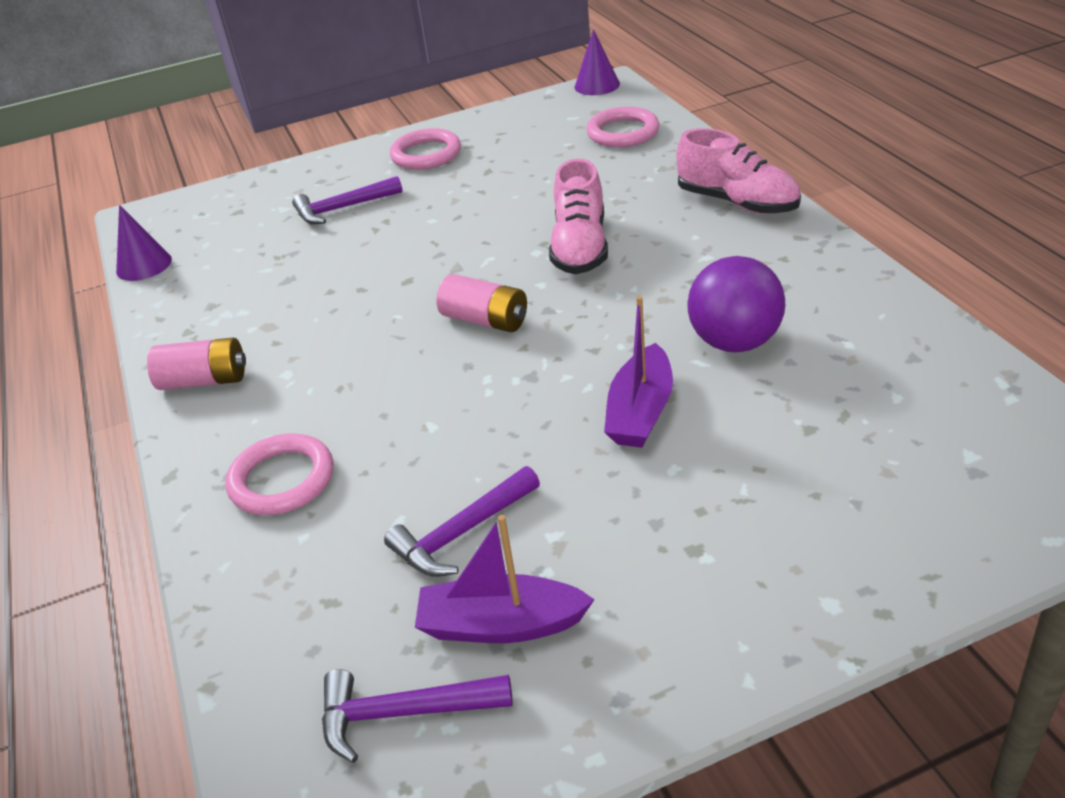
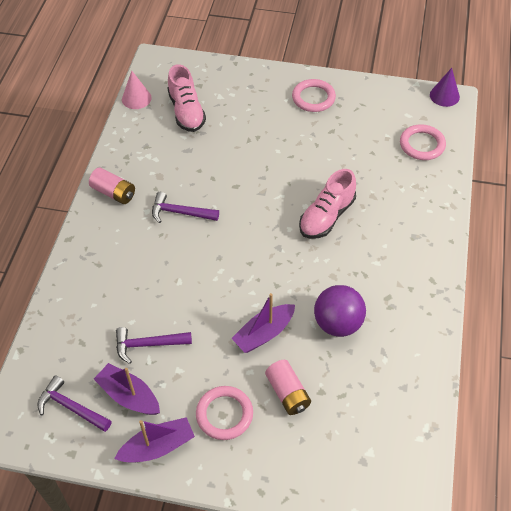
camera: 30 degrees right, 15 degrees up
purple cone [116,205,172,281] -> pink cone [122,71,152,109]
pink ring [225,434,333,515] -> pink ring moved to [196,386,253,440]
purple hammer [292,176,403,224] -> purple hammer moved to [152,192,219,223]
pink battery [437,274,527,333] -> pink battery moved to [265,360,311,415]
pink shoe [676,128,801,214] -> pink shoe moved to [168,64,206,132]
none -> purple boat [114,417,195,463]

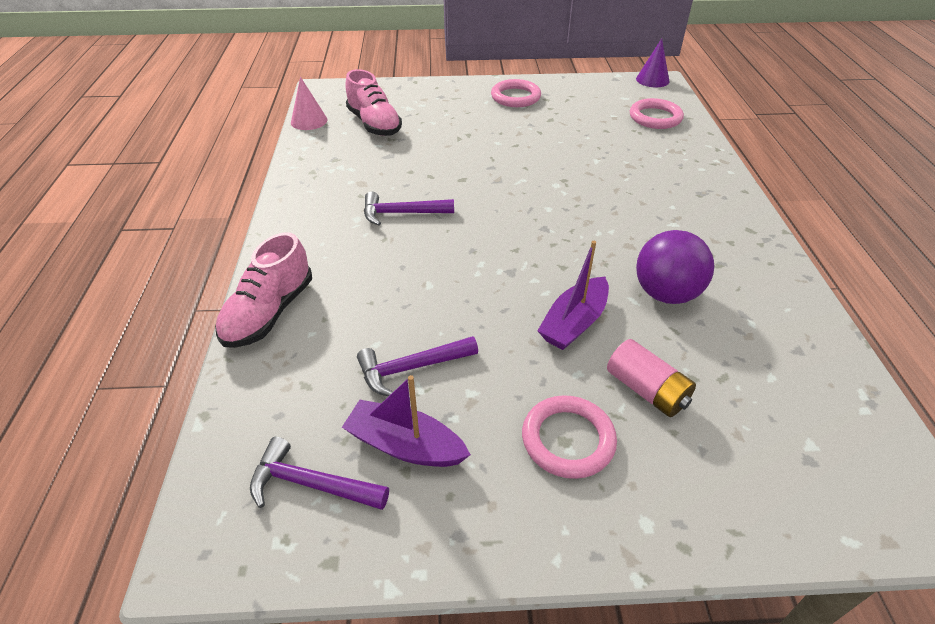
camera: 15 degrees left, 10 degrees down
pink battery [89,168,135,204] -> none
purple boat [114,417,195,463] -> none
pink shoe [299,169,356,239] -> pink shoe moved to [215,232,312,348]

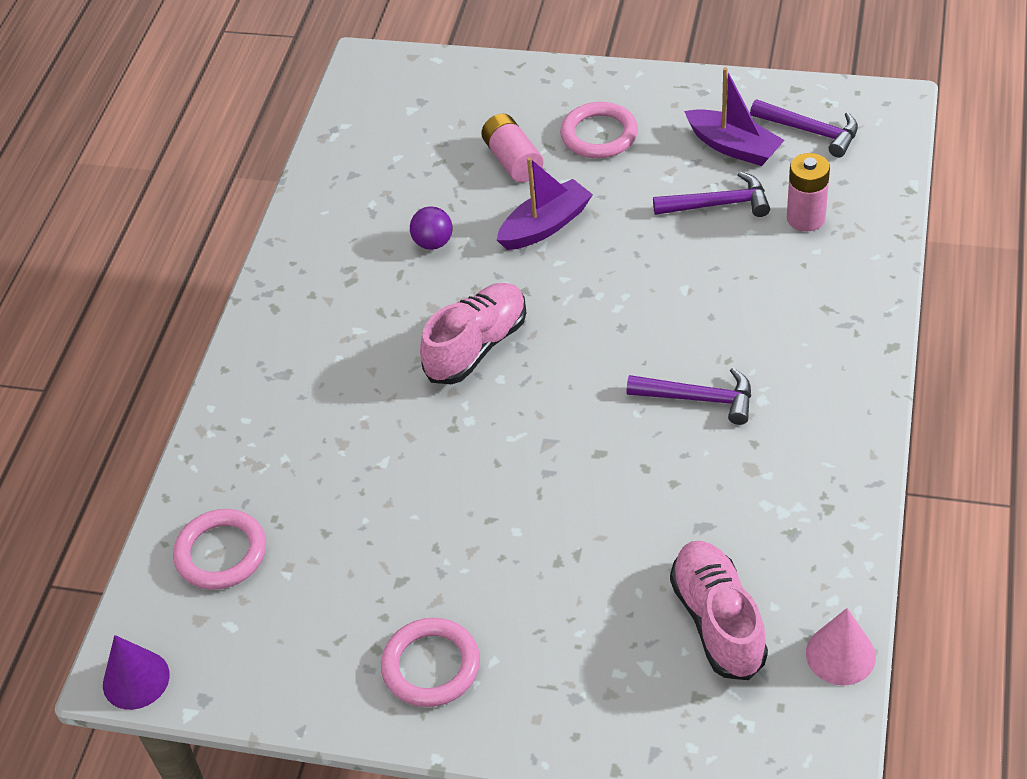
camera: 160 degrees left, 5 degrees up
pink shoe [215,232,312,348] -> pink shoe moved to [420,283,526,384]
purple ball [636,230,714,304] -> purple ball [410,206,453,250], size x0.55
none -> pink battery [787,153,830,232]

